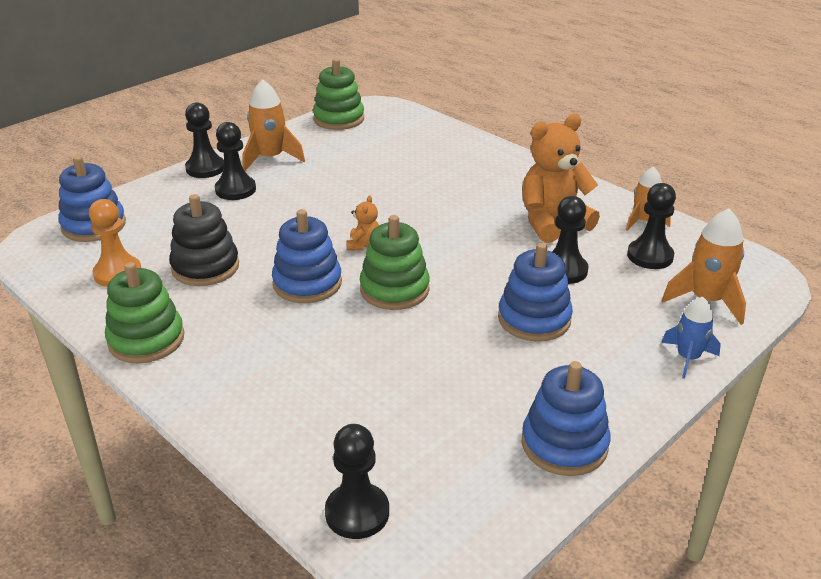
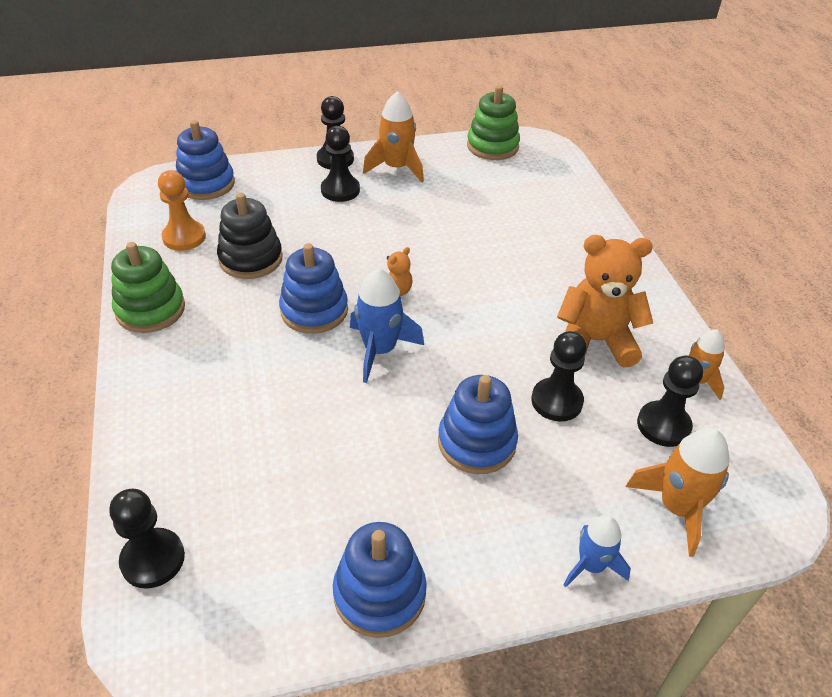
camera: 30 degrees right, 10 degrees up
green stacking toy [360,215,430,310] -> blue rocket [350,268,424,383]

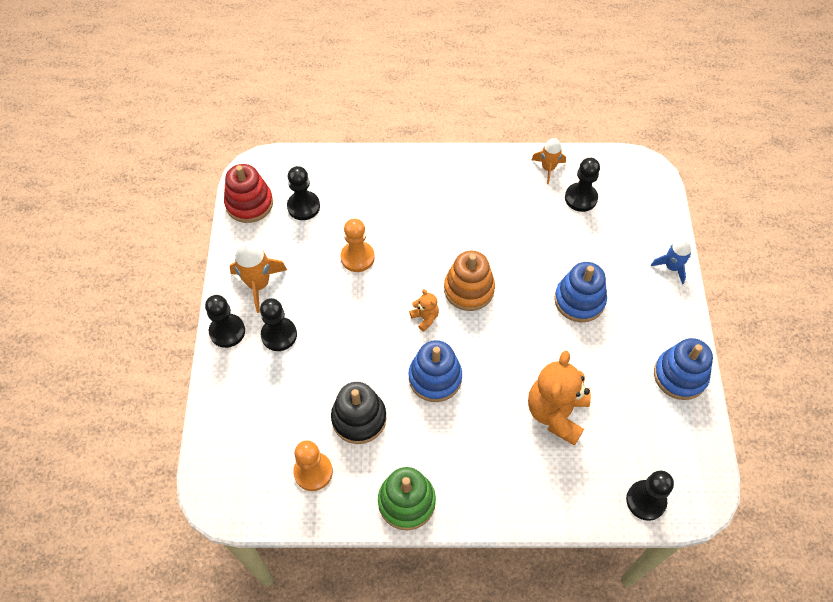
camera: 75 degrees left, 15 degrees up
blue stacking toy [176,120,235,200] -> none
blue rocket [350,268,424,383] -> none
green stacking toy [467,85,520,160] -> red stacking toy [224,164,273,223]
black pawn [531,331,587,421] -> black pawn moved to [287,166,320,220]
orange teddy bear [557,235,653,368] -> orange teddy bear moved to [528,351,591,446]
orange rocket [626,428,730,557] -> none
none -> orange pawn [340,219,375,272]
none -> orange stacking toy [444,251,495,311]

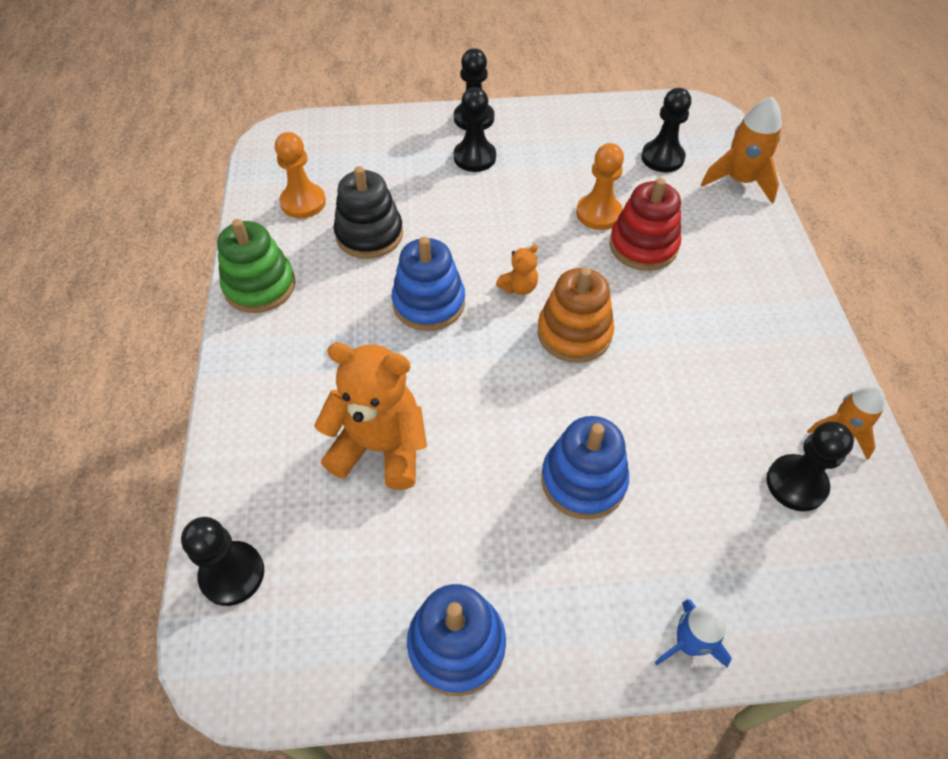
camera: 85 degrees right, 5 degrees down
red stacking toy [224,164,273,223] -> red stacking toy moved to [610,178,681,271]
orange rocket [230,241,287,313] -> orange rocket moved to [701,97,782,204]

